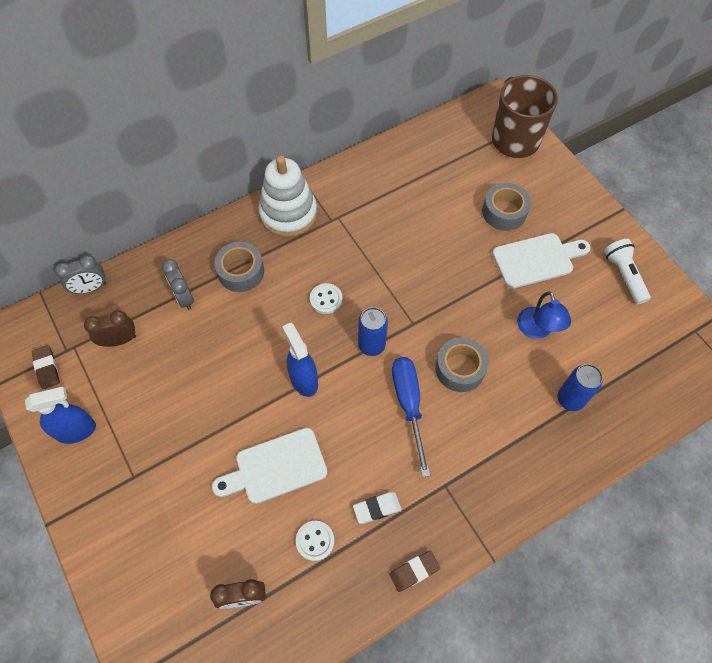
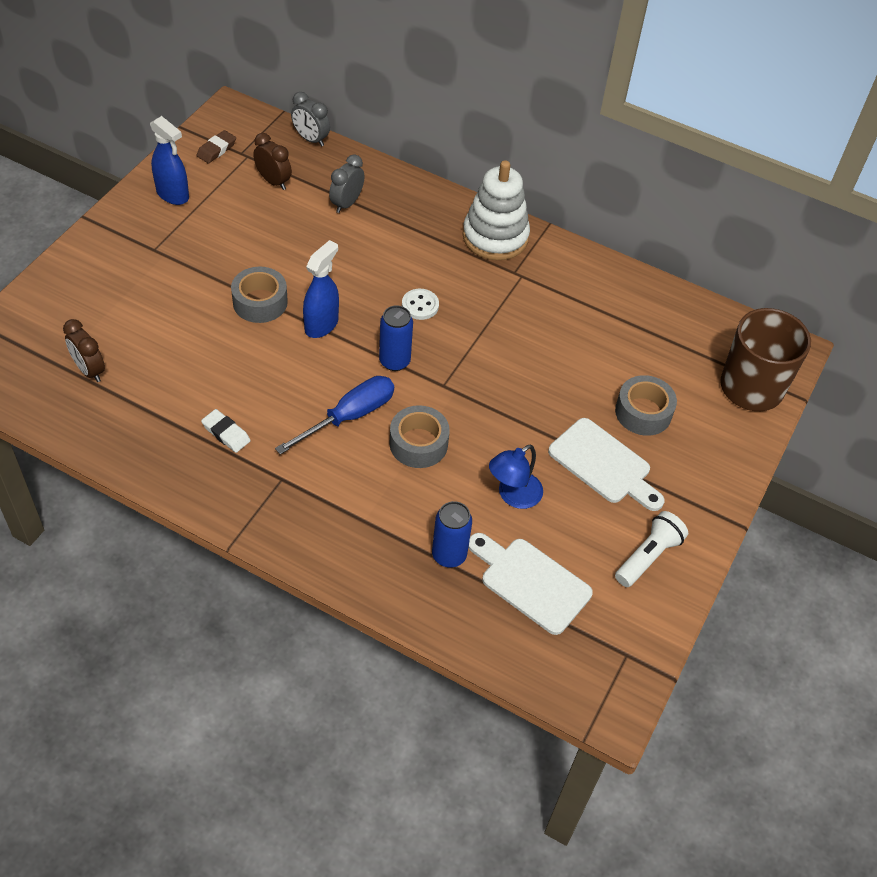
camera: 55 degrees right, 10 degrees down
white cutting board [212,428,328,504] -> white cutting board moved to [468,533,593,635]
grey tape [214,242,264,292] -> grey tape moved to [231,267,288,323]
white button [296,521,334,561] -> none
brown eraser [389,551,440,592] -> none

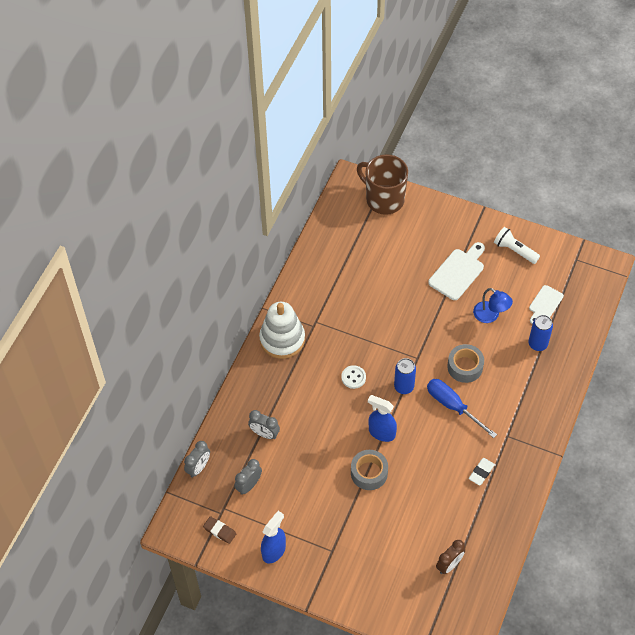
camera: 90 degrees left, 5 degrees up
brown clock [253,133,292,190] -> grey clock [234,459,262,495]
white cutting board [468,533,593,635] -> white cutting board [529,285,564,324], size x0.64
grey tape [615,375,677,436] -> none

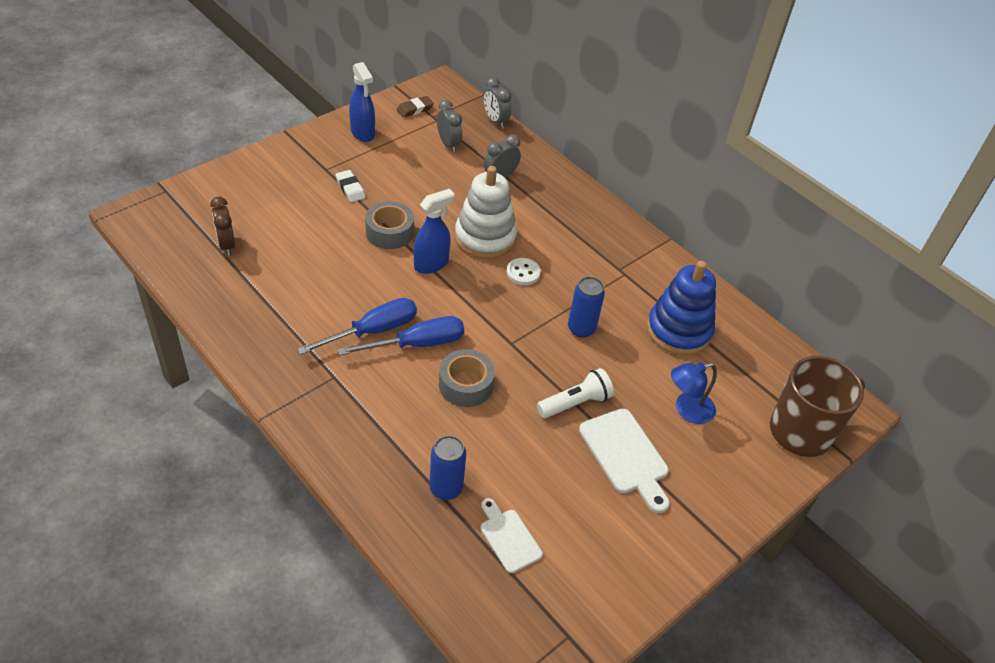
camera: 110 degrees right, 10 degrees down
white stacking toy [259,302,305,359] -> white stacking toy moved to [455,166,517,259]
blue can [394,358,416,394] -> blue can moved to [568,277,605,338]
white eraser [469,458,495,485] -> white eraser moved to [335,170,365,202]
blue lamp [473,288,513,323] -> blue lamp moved to [671,362,717,424]
white flashlight [494,227,540,264] -> white flashlight moved to [537,368,614,418]
none -> blue screwdriver [298,298,417,355]
none -> blue stacking toy [647,261,716,356]

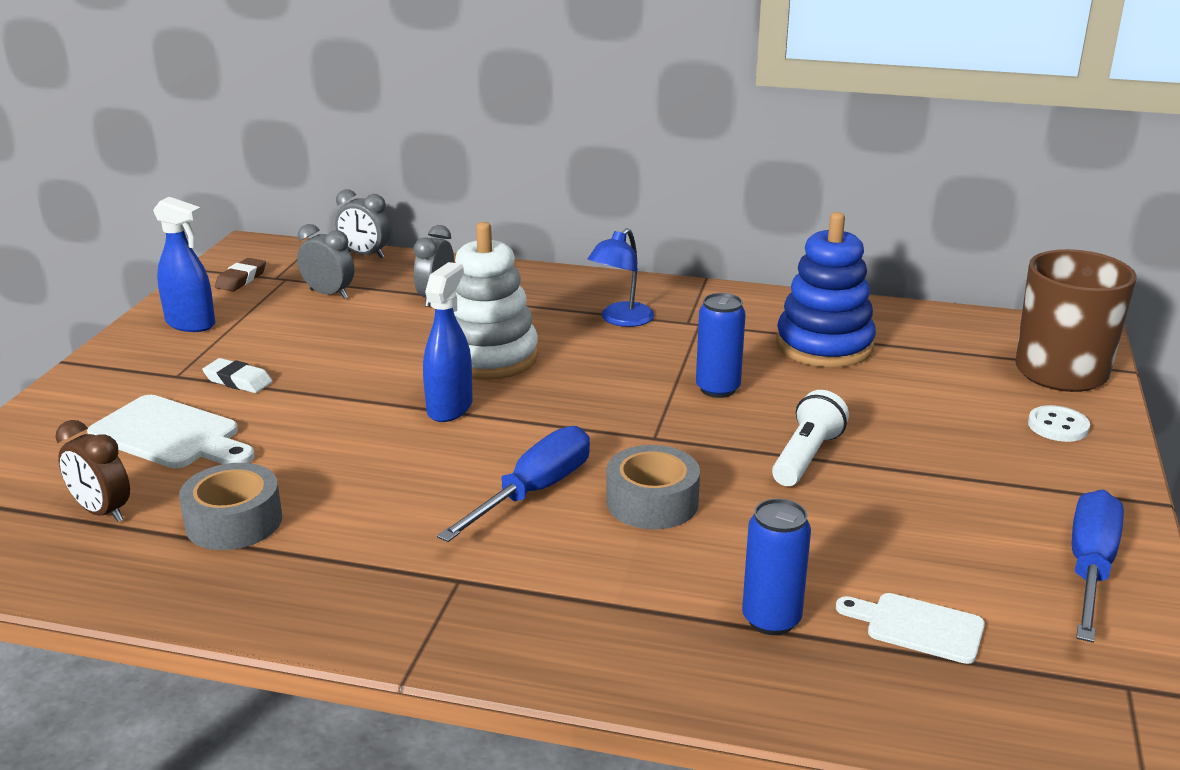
camera: 30 degrees left, 20 degrees down
blue screwdriver [298,298,417,355] -> blue screwdriver moved to [1072,490,1124,643]
grey tape [365,201,414,249] -> grey tape moved to [179,463,282,550]
white button [506,258,541,285] -> white button moved to [1028,405,1090,442]
white cutting board [579,408,670,513] -> white cutting board moved to [87,395,255,468]
blue lamp [671,362,717,424] -> blue lamp moved to [588,228,654,327]

